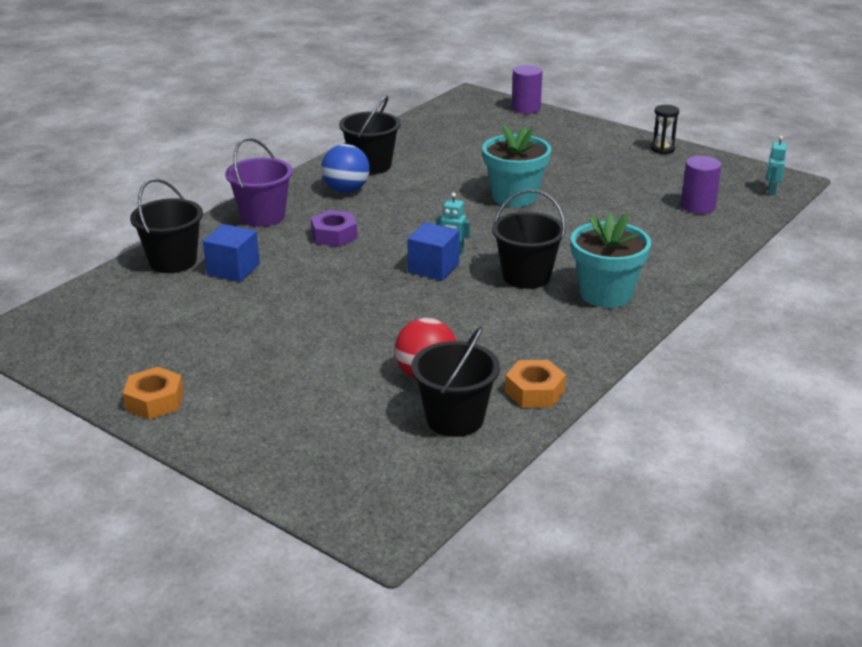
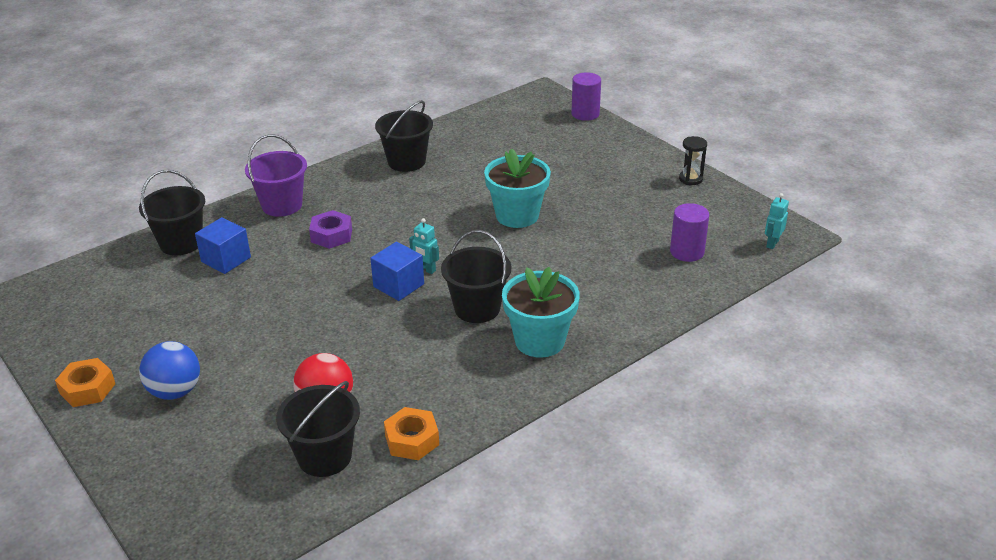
camera: 15 degrees right, 5 degrees up
blue ball [321,144,370,193] -> blue ball moved to [139,341,200,400]

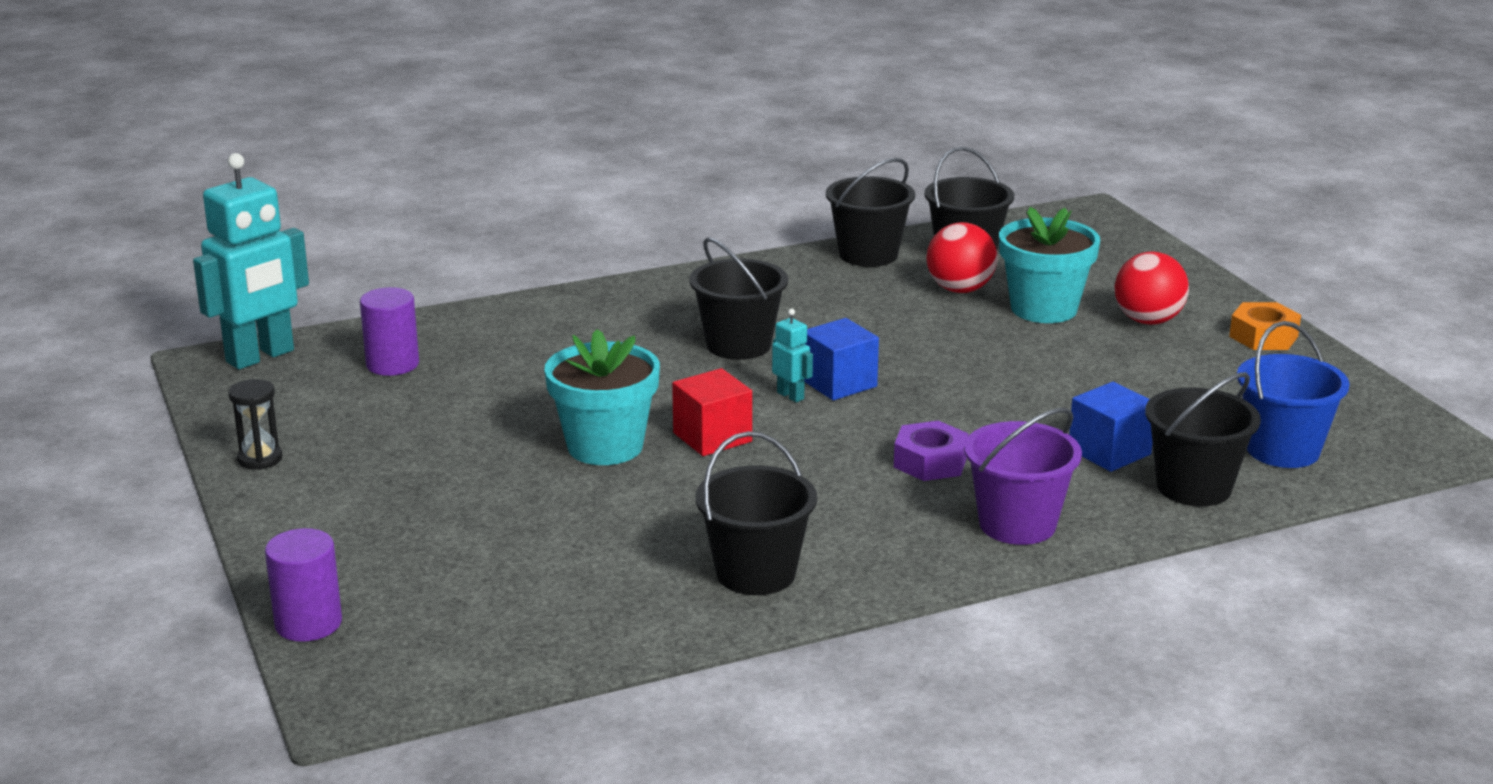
camera: 165 degrees left, 10 degrees down
blue ball [139,341,200,400] -> red ball [1115,252,1189,325]
orange nut [384,407,439,460] -> black bucket [826,158,915,267]
turquoise flower pot [502,267,580,358] -> turquoise flower pot moved to [999,207,1100,323]
turquoise robot [765,193,789,249] -> turquoise robot [193,153,309,369], size x2.32
none -> red cube [672,368,752,456]
none -> blue bucket [1237,321,1350,468]

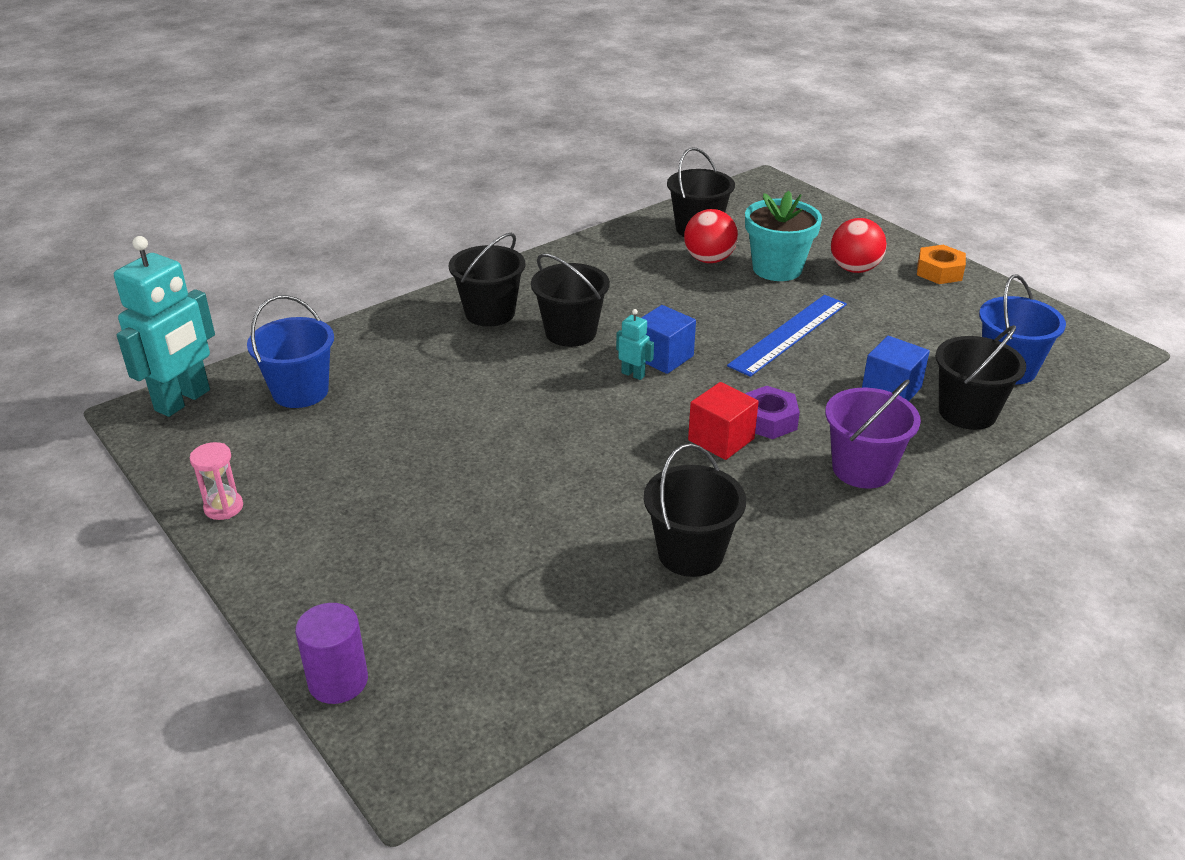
camera: 15 degrees left, 10 degrees up
black hourglass [228,379,282,470] -> pink hourglass [190,442,243,520]
purple cylinder [360,287,419,376] -> blue bucket [247,295,334,408]
turquoise flower pot [544,329,660,465] -> none
red cube [672,368,752,456] -> red cube moved to [688,382,759,460]
black bucket [826,158,915,267] -> black bucket moved to [449,233,525,327]
none -> blue ruler [727,295,847,377]

